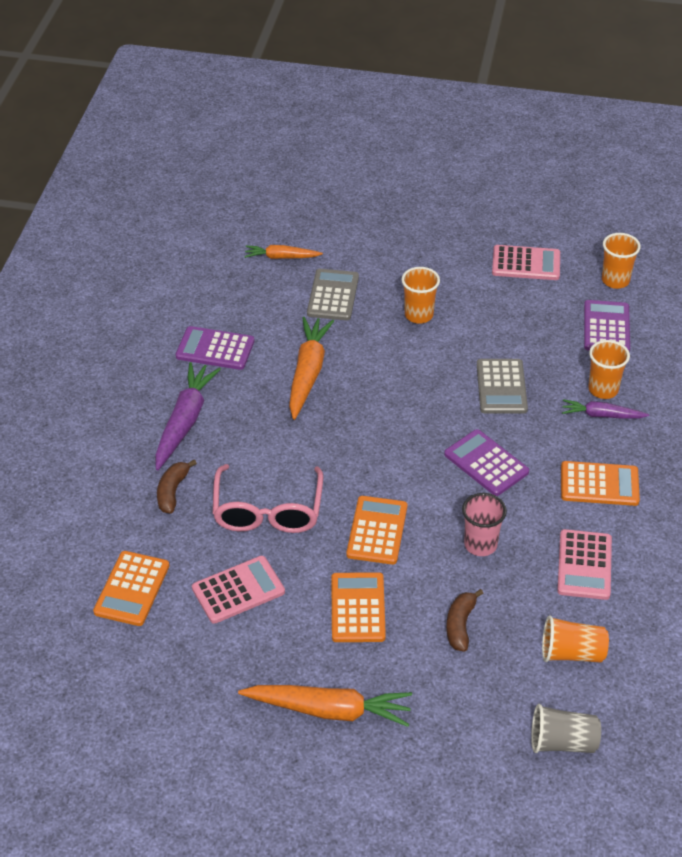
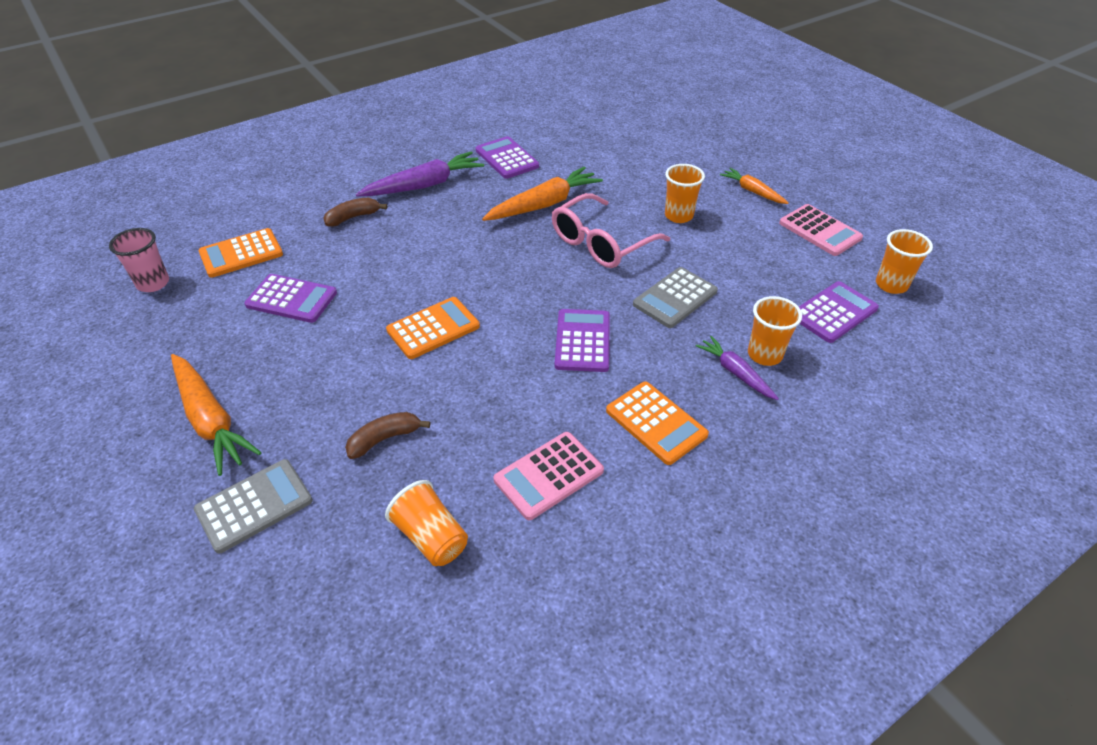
camera: 45 degrees right, 0 degrees up
pink calculator [192,556,285,624] -> purple calculator [244,274,337,323]
pink glasses [213,464,323,533] -> pink glasses moved to [552,193,670,268]
orange carrot [244,245,323,259] -> orange carrot moved to [720,168,789,204]
grey calculator [307,269,359,321] -> grey calculator moved to [194,459,313,554]
orange calculator [331,572,386,642] -> none
pink cup [462,493,507,556] -> pink cup moved to [109,228,169,292]
grey cup [531,704,601,753] -> none

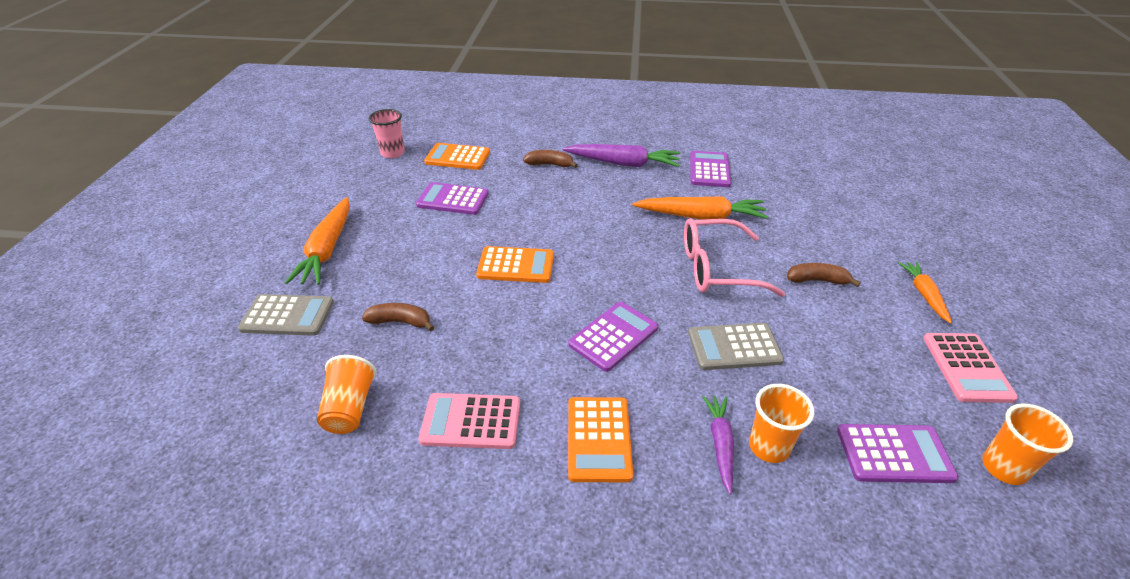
camera: 40 degrees right, 5 degrees down
purple calculator [244,274,337,323] -> purple calculator turned 135 degrees clockwise [416,182,489,215]
orange cup [665,164,705,223] -> brown banana [787,263,861,287]

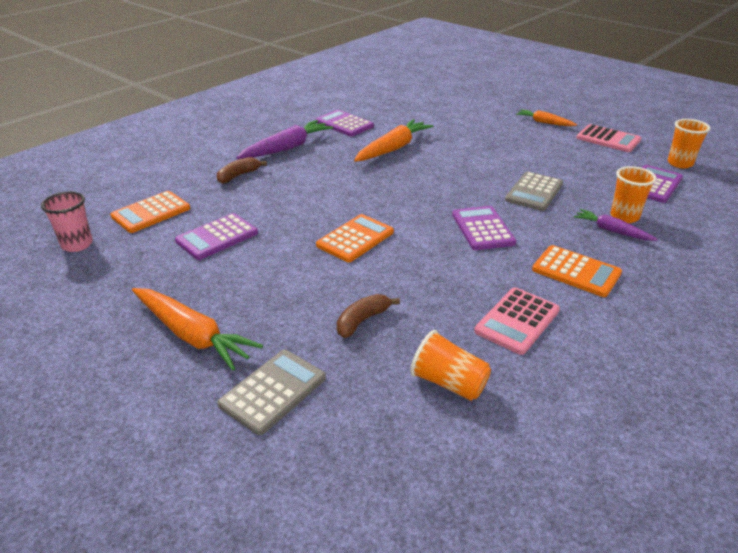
camera: 55 degrees left, 5 degrees down
pink glasses [684,218,785,297] -> none
brown banana [787,263,861,287] -> none

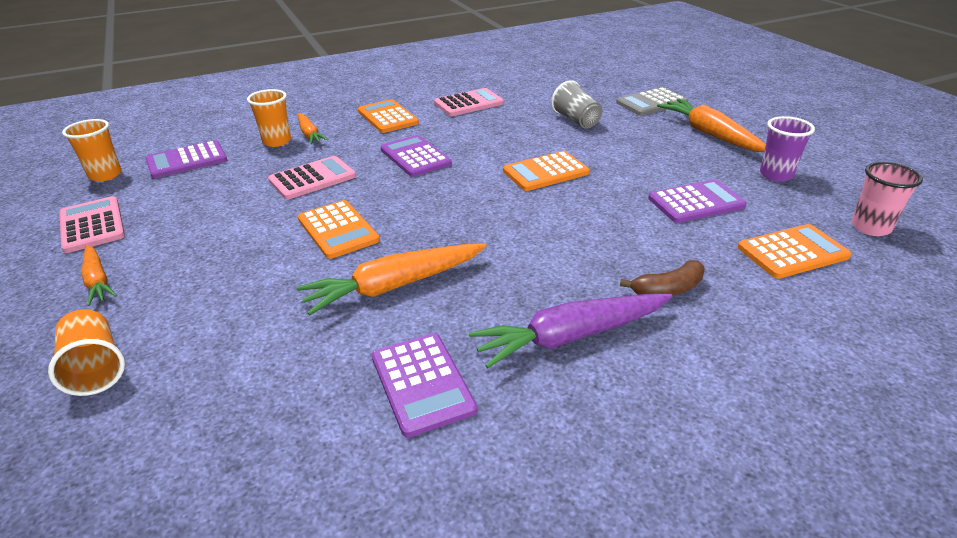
camera: 155 degrees left, 0 degrees up
brown banana [337,294,400,338] -> grey cup [551,80,602,129]
orange cup [410,330,491,401] -> orange cup moved to [48,310,125,396]
purple calculator [452,206,516,250] -> purple calculator turned 135 degrees clockwise [381,135,452,177]
grey calculator [505,172,563,211] -> pink calculator [268,156,356,199]
purple carrot [574,209,658,241] -> orange carrot [298,113,328,144]
none -> orange calculator [298,200,380,259]
none -> purple cup [760,116,815,182]

